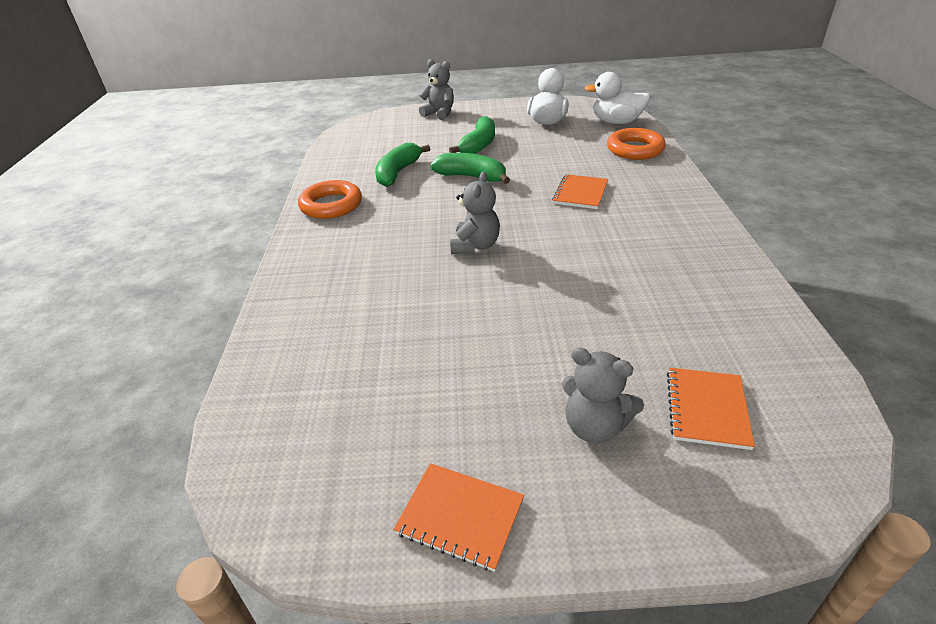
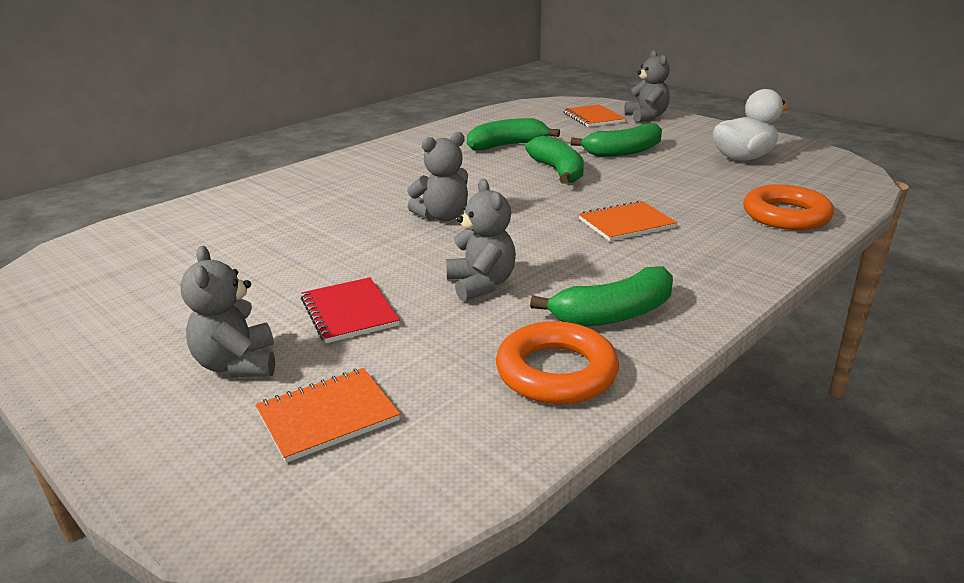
camera: 45 degrees right, 10 degrees down
orange ring [298,180,362,219] -> orange ring moved to [496,321,619,404]
orange notebook [393,463,524,572] -> orange notebook moved to [563,104,626,127]
white duck [585,72,651,124] -> none
none -> red notebook [301,277,400,343]
none -> grey teddy bear [446,179,516,301]
none -> green banana [530,267,673,326]

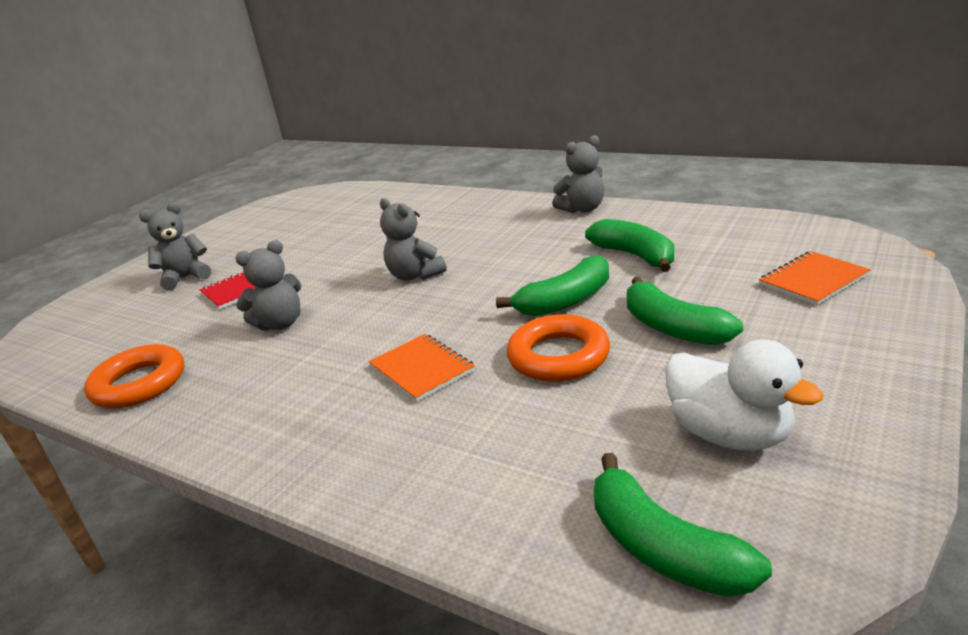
camera: 80 degrees right, 0 degrees up
orange notebook [255,368,400,463] -> none
green banana [530,267,673,326] -> green banana moved to [594,453,772,597]
grey teddy bear [624,50,670,123] -> grey teddy bear moved to [552,135,604,213]
orange ring [743,185,834,230] -> orange ring moved to [507,314,610,382]

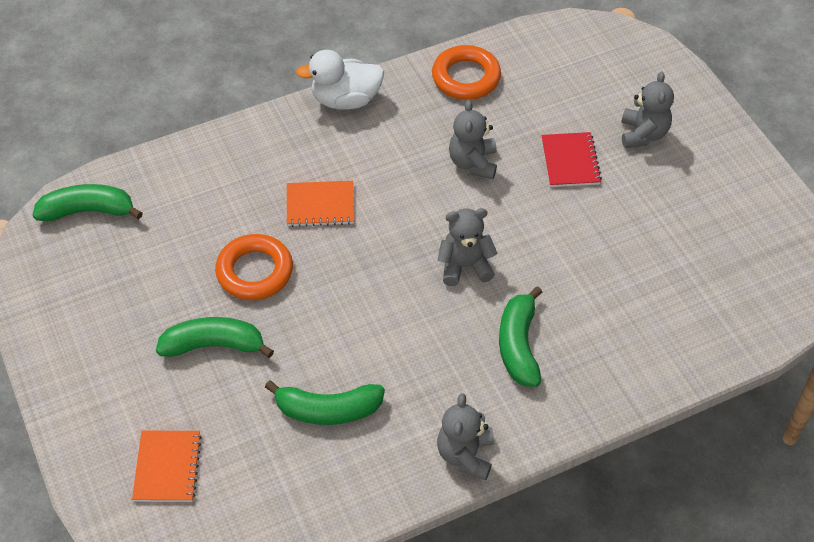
camera: 120 degrees right, 25 degrees up
green banana [496,255,609,316] -> green banana moved to [499,286,542,387]
white duck [665,339,824,451] -> white duck moved to [296,50,384,110]

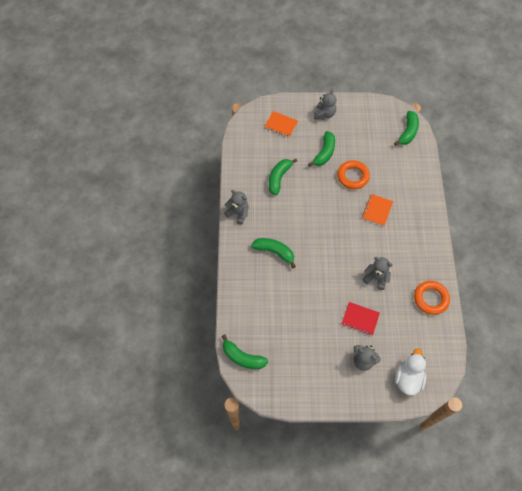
camera: 115 degrees right, 10 degrees up
white duck [296,50,384,110] -> white duck moved to [395,348,426,396]
grey teddy bear [438,208,498,286] -> grey teddy bear moved to [314,89,336,120]
none -> green banana [222,334,268,369]

